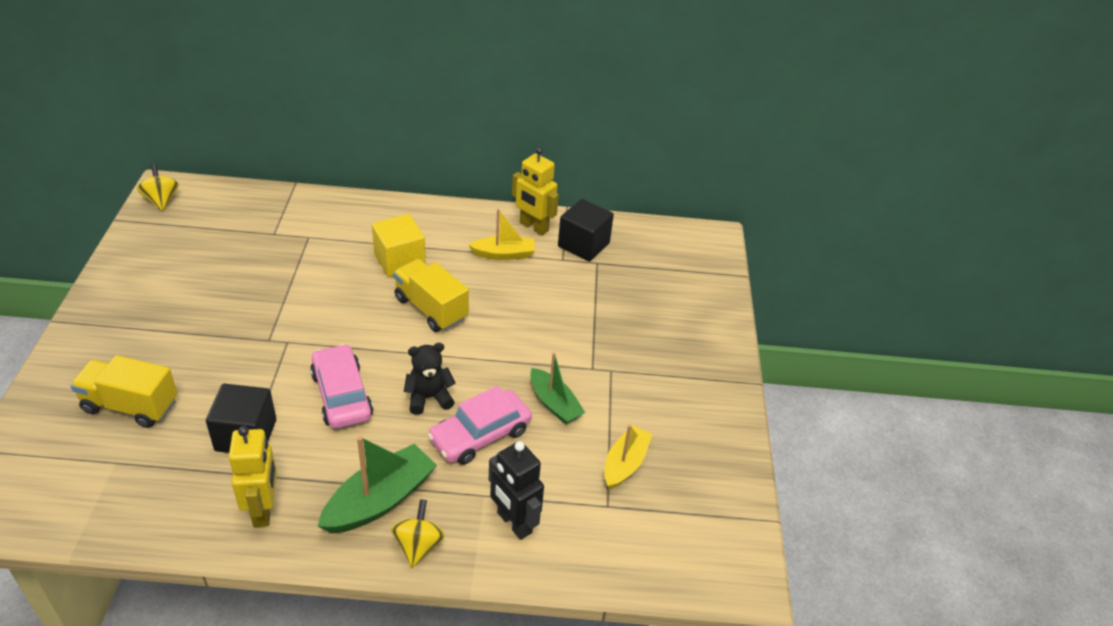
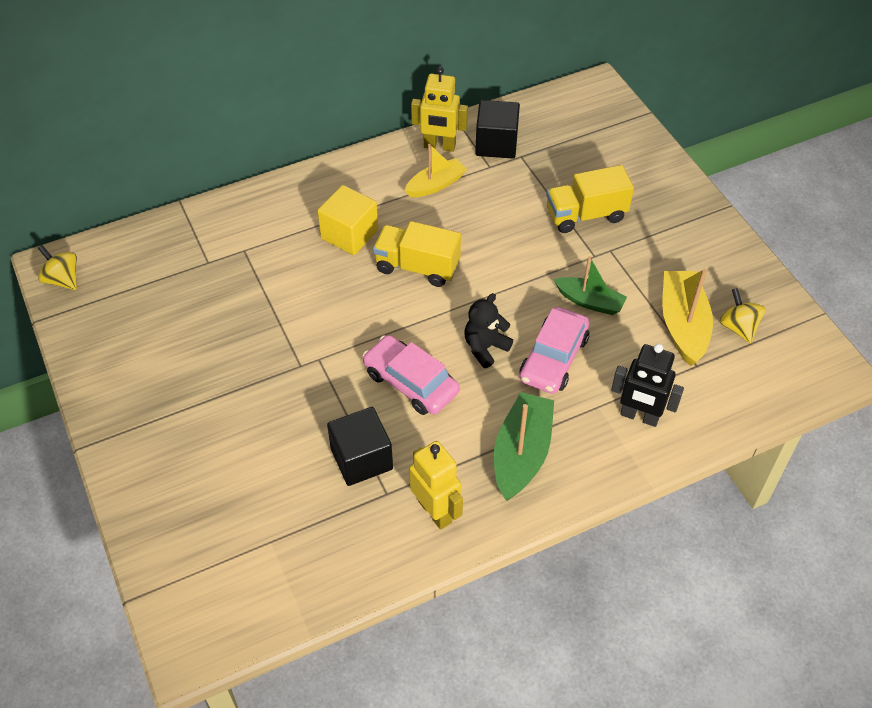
camera: 25 degrees left, 10 degrees up
yellow truck [70,355,178,428] -> yellow truck moved to [546,165,634,233]
yellow spinning top [391,499,445,568] -> yellow spinning top moved to [719,288,765,343]
yellow boat [604,424,652,489] -> yellow boat [662,269,713,366], size x1.52

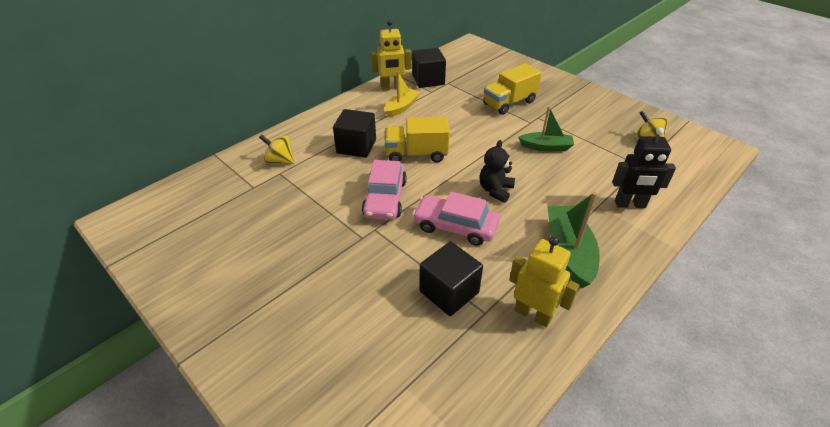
camera: 20 degrees left, 10 degrees down
yellow spinning top [38,245,77,290] -> yellow spinning top moved to [259,134,294,164]
yellow cube [317,185,378,255] -> black cube [333,109,376,158]
pink car [520,307,590,394] -> pink car moved to [362,160,407,220]
yellow boat [662,269,713,366] -> none

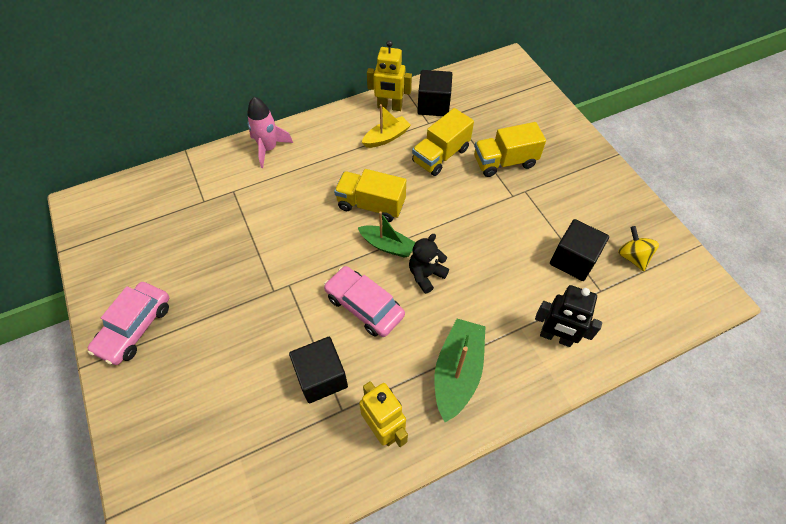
camera: 20 degrees right, 15 degrees up
yellow spinning top [259,134,294,164] -> none
black cube [333,109,376,158] -> black cube moved to [550,219,609,281]
pink car [362,160,407,220] -> pink car moved to [88,282,169,365]
green boat [518,106,574,151] -> green boat moved to [358,211,416,258]
none -> pink rocket [247,97,293,168]
none -> yellow truck [412,108,474,176]

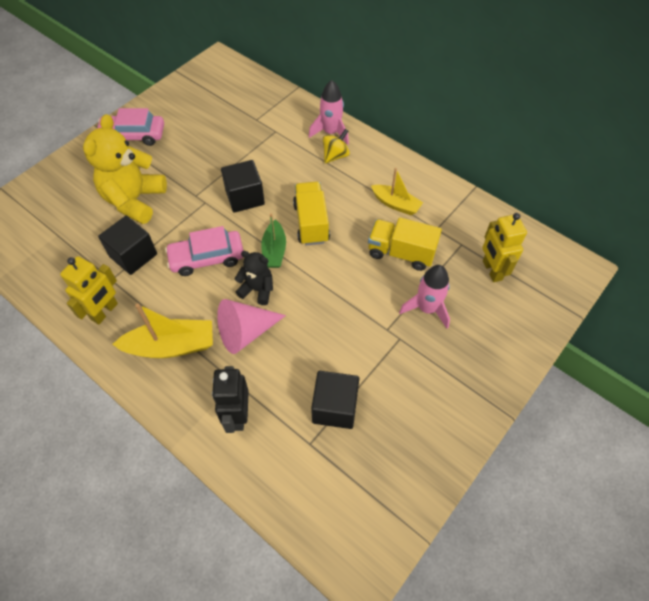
camera: 65 degrees right, 0 degrees up
pink car [324,266,405,337] -> pink car turned 120 degrees counterclockwise [165,226,243,276]
yellow robot [367,40,412,111] -> yellow robot moved to [482,213,527,282]
black cube [417,70,452,116] -> black cube moved to [221,160,265,213]
green boat [434,319,486,422] -> yellow boat [112,303,213,358]
yellow truck [474,122,546,177] -> pink rocket [399,265,450,329]
yellow spinning top [618,226,659,271] -> yellow spinning top moved to [323,129,350,163]
none -> yellow teddy bear [83,114,167,224]
none -> pink cone [217,299,286,354]

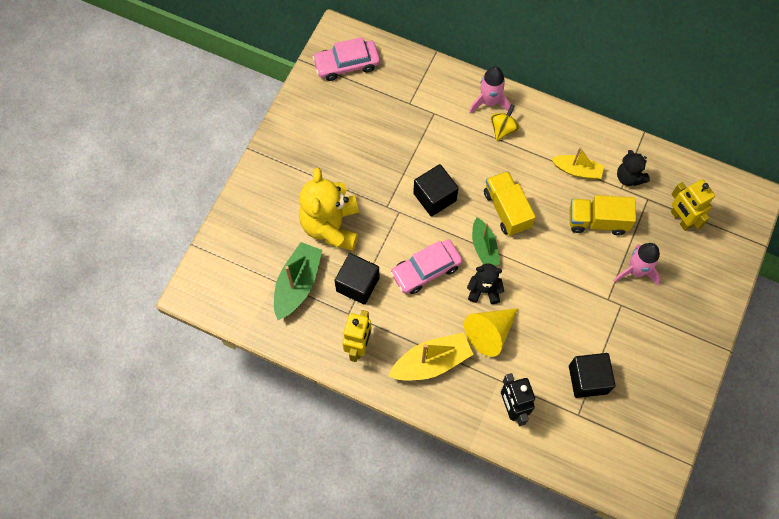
camera: 15 degrees left, 10 degrees up
pink car [97,108,164,146] -> pink car moved to [313,37,380,81]
pink cone [217,299,286,354] -> yellow cone [464,308,518,357]
none -> green boat [274,242,322,320]
none -> black teddy bear [617,150,650,186]

